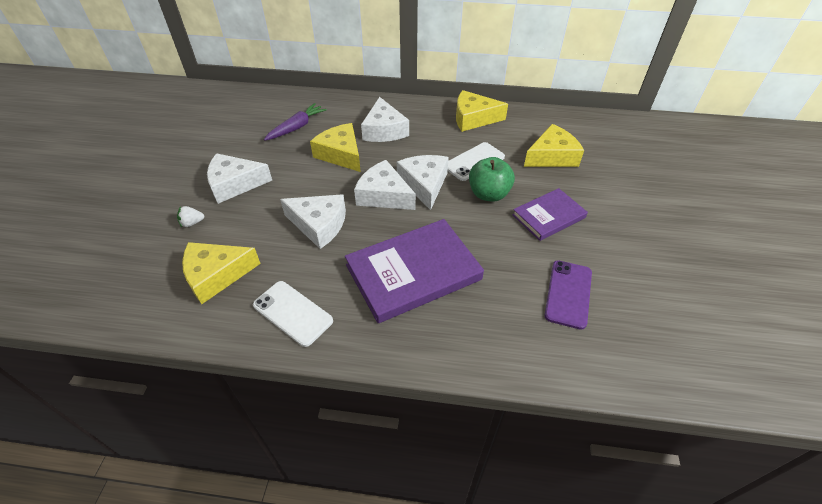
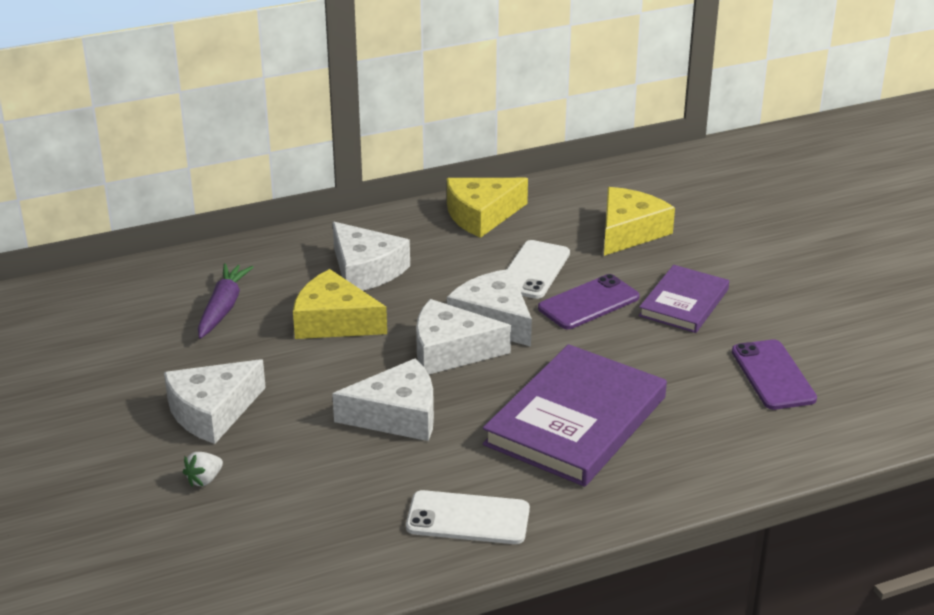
camera: 30 degrees left, 15 degrees down
yellow cheese [182,242,261,304] -> none
green apple [469,157,515,202] -> purple phone [538,274,640,329]

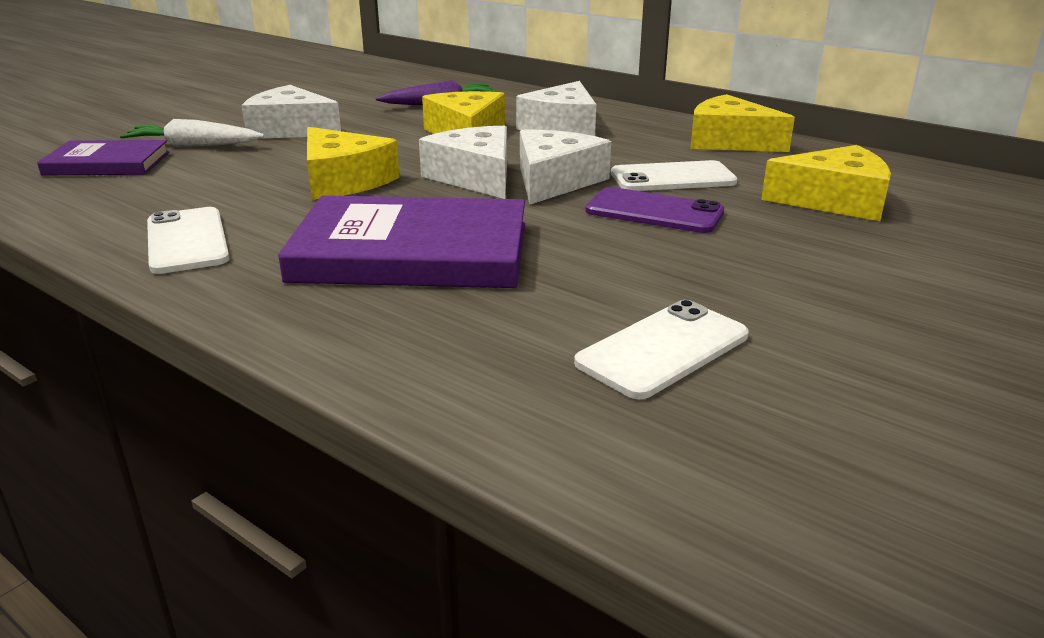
camera: 60 degrees right, 5 degrees down
white strawberry [183,452,223,487] -> white carrot [120,119,264,147]
white cheese [332,358,434,441] -> yellow cheese [307,127,400,200]
purple book [639,265,729,333] -> purple book moved to [37,140,169,175]
purple phone [732,339,817,410] -> white phone [574,300,749,399]

